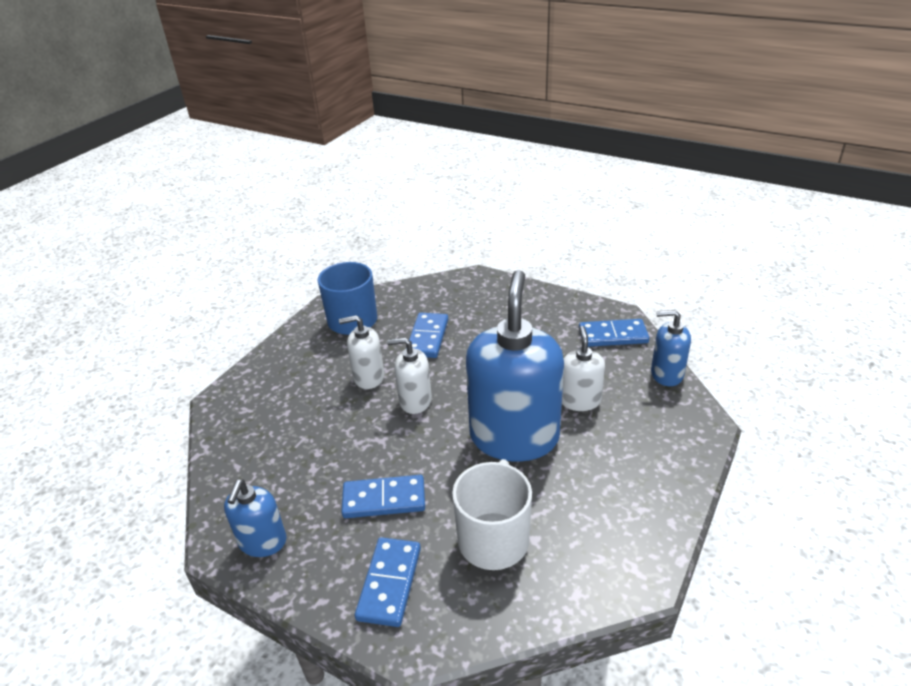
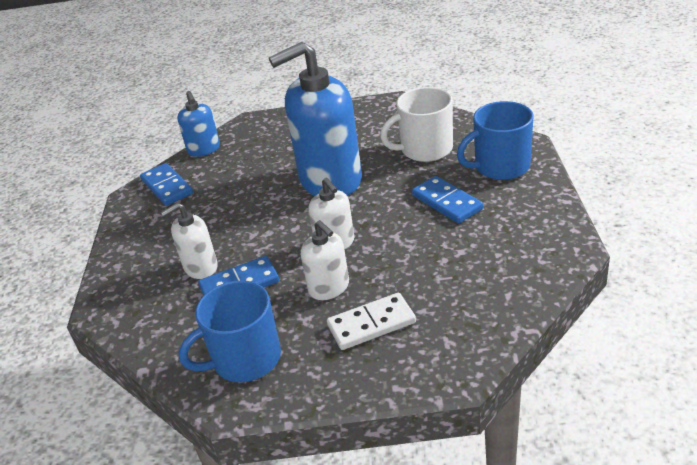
camera: 120 degrees left, 0 degrees up
blue soap dispenser [224,479,286,557] -> none
blue domino [355,537,421,627] -> blue mug [457,101,533,180]
white soap dispenser [562,326,605,411] -> white soap dispenser moved to [161,203,218,279]
none -> white domino [327,293,416,350]

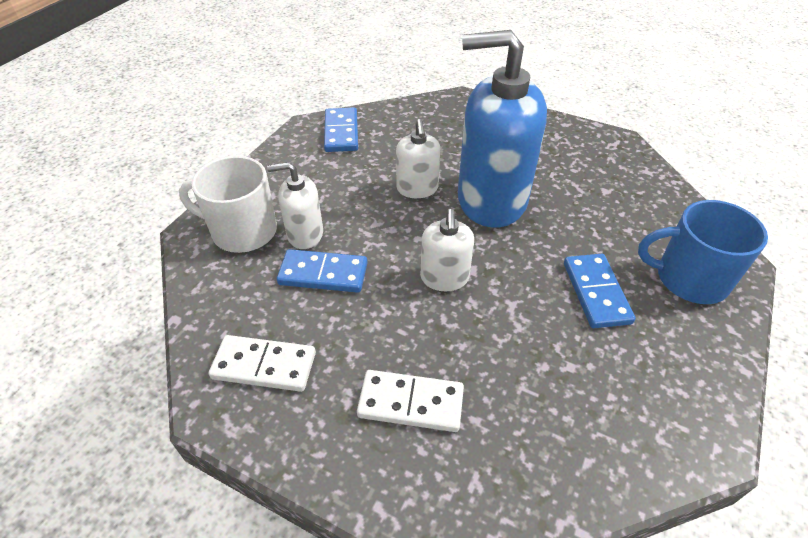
camera: 25 degrees right, 10 degrees up
blue soap dispenser [177,91,220,157] -> none
blue mug [179,280,281,382] -> white domino [209,335,316,392]
white soap dispenser [301,220,349,300] -> white soap dispenser moved to [396,119,441,198]
white mug [380,87,453,162] -> white mug moved to [179,156,277,253]

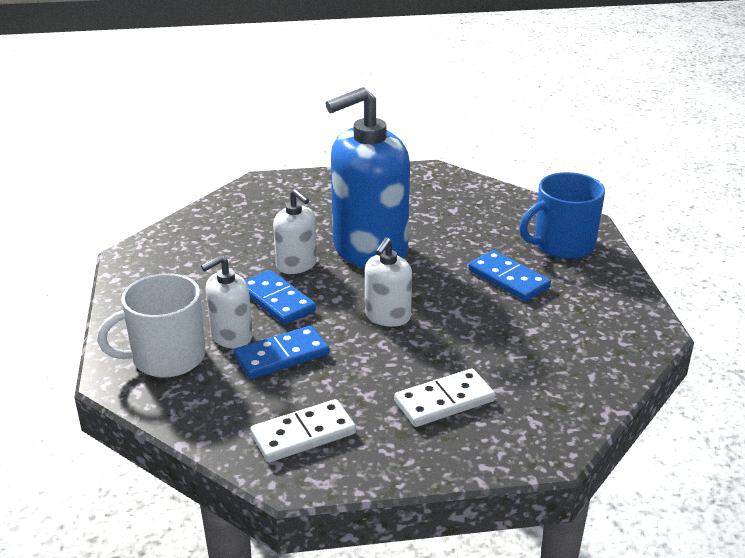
camera: 35 degrees left, 15 degrees down
blue domino [324,108,358,152] -> blue domino moved to [245,270,316,325]
white soap dispenser [421,209,474,291] -> white soap dispenser turned 60 degrees clockwise [365,238,412,327]

